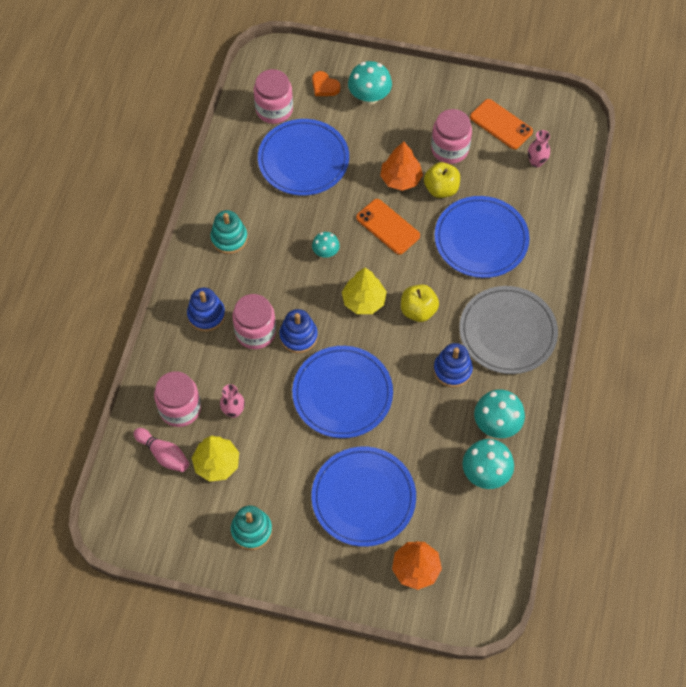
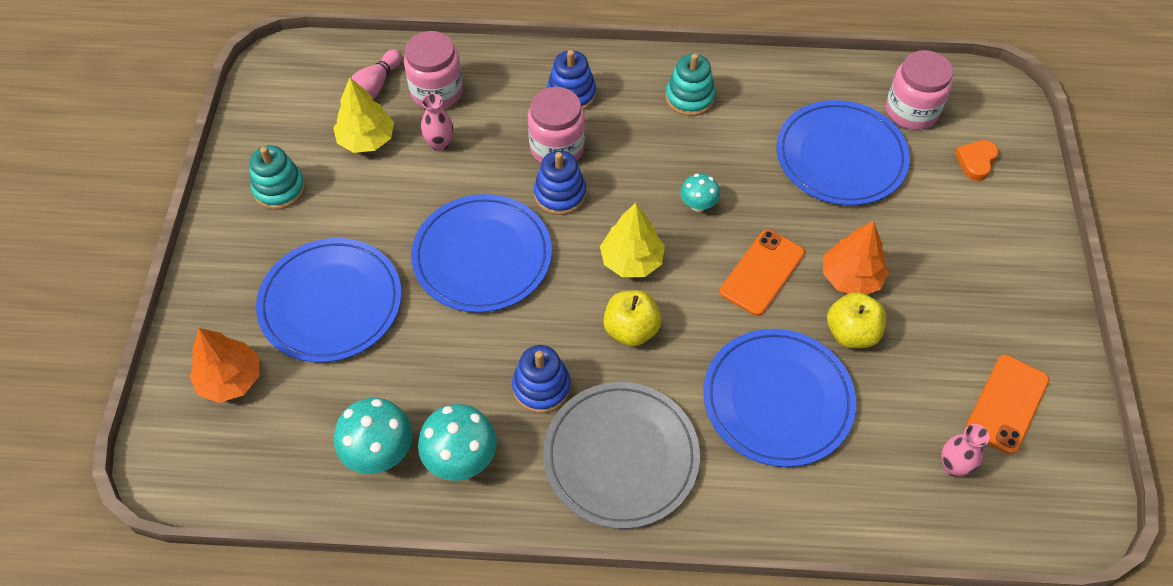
camera: 80 degrees right, 5 degrees down
turquoise mushroom [348,61,392,105] -> none
pink jar [431,109,472,164] -> none

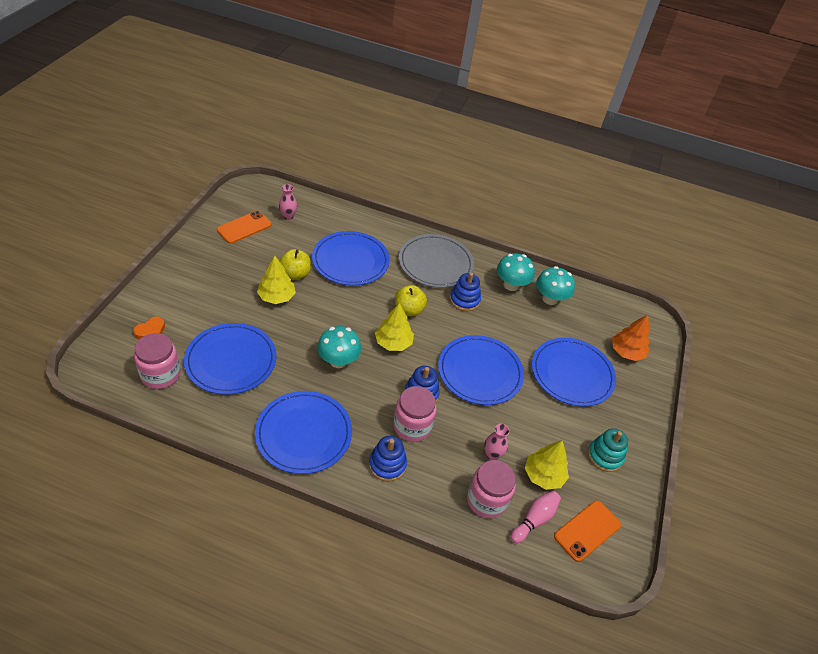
camera: 170 degrees left, 10 degrees down
turquoise stacking toy [666,53,716,116] -> blue plate [255,391,352,474]
turquoise mushroom [680,174,720,212] -> turquoise mushroom [317,326,361,368], size x1.70
orange phone [720,230,805,316] -> orange phone moved to [554,500,621,562]
orange tree [823,221,889,295] -> yellow tree [257,256,296,304]

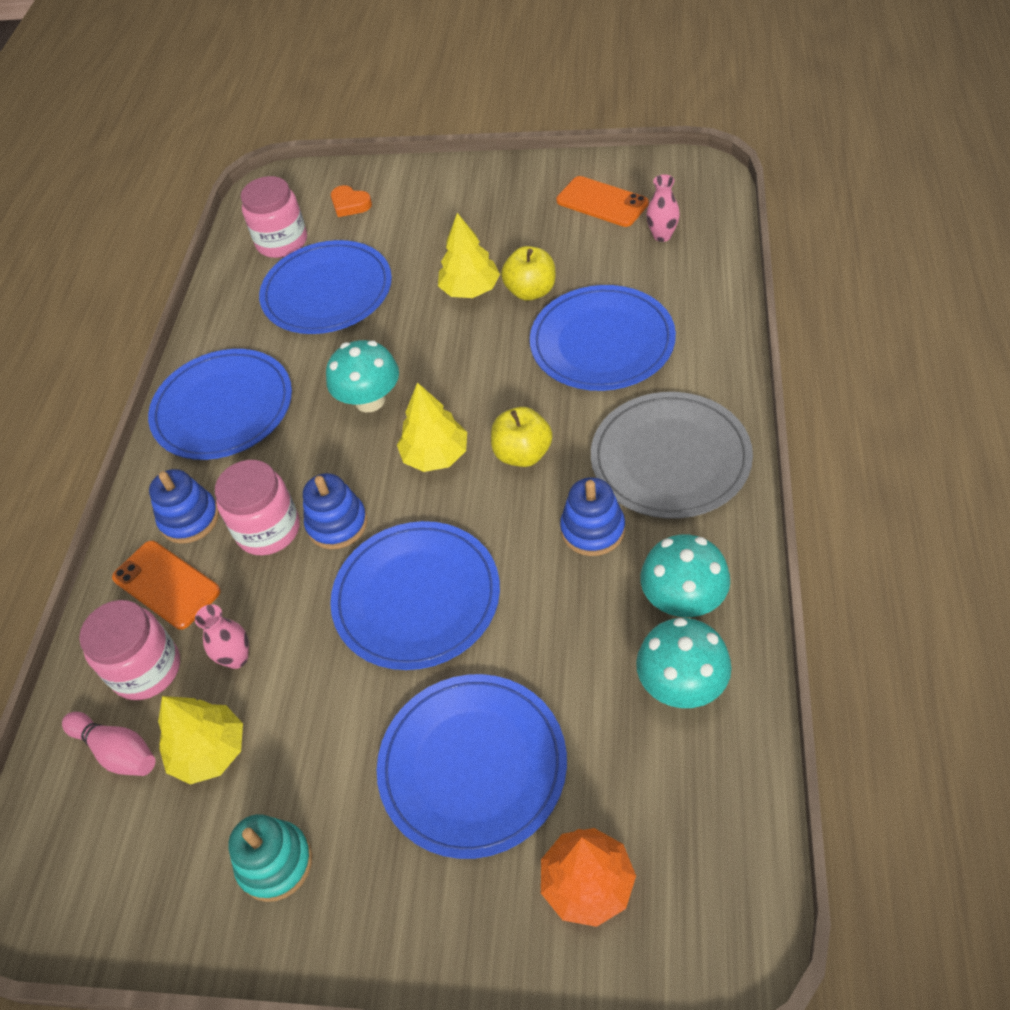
camera: 90 degrees right, 5 degrees up
orange phone [554,500,621,562] -> orange phone moved to [112,541,220,630]

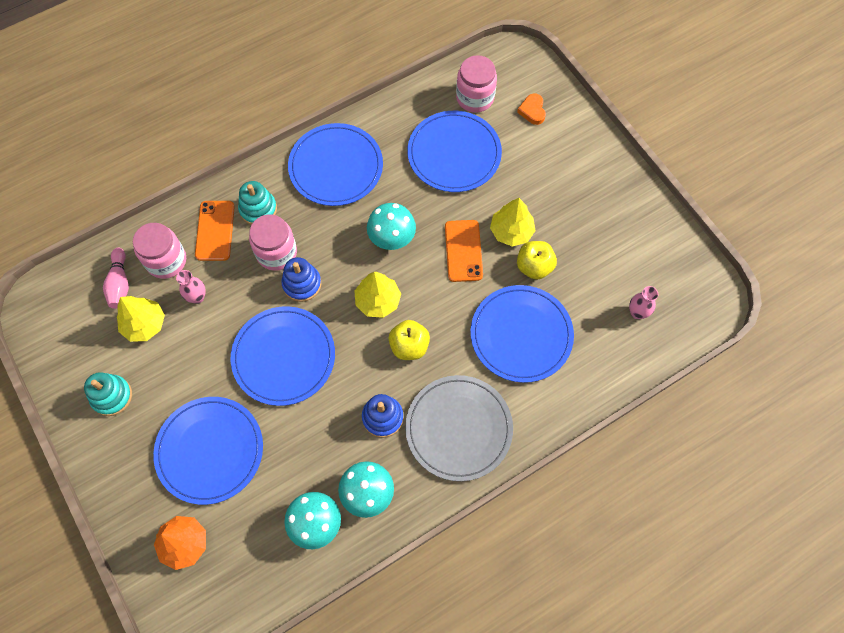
camera: 45 degrees right, 15 degrees up
blue stacking toy [149,469,219,544] -> turquoise stacking toy [238,181,277,225]
orange phone [556,176,649,227] -> orange phone moved to [445,220,483,282]

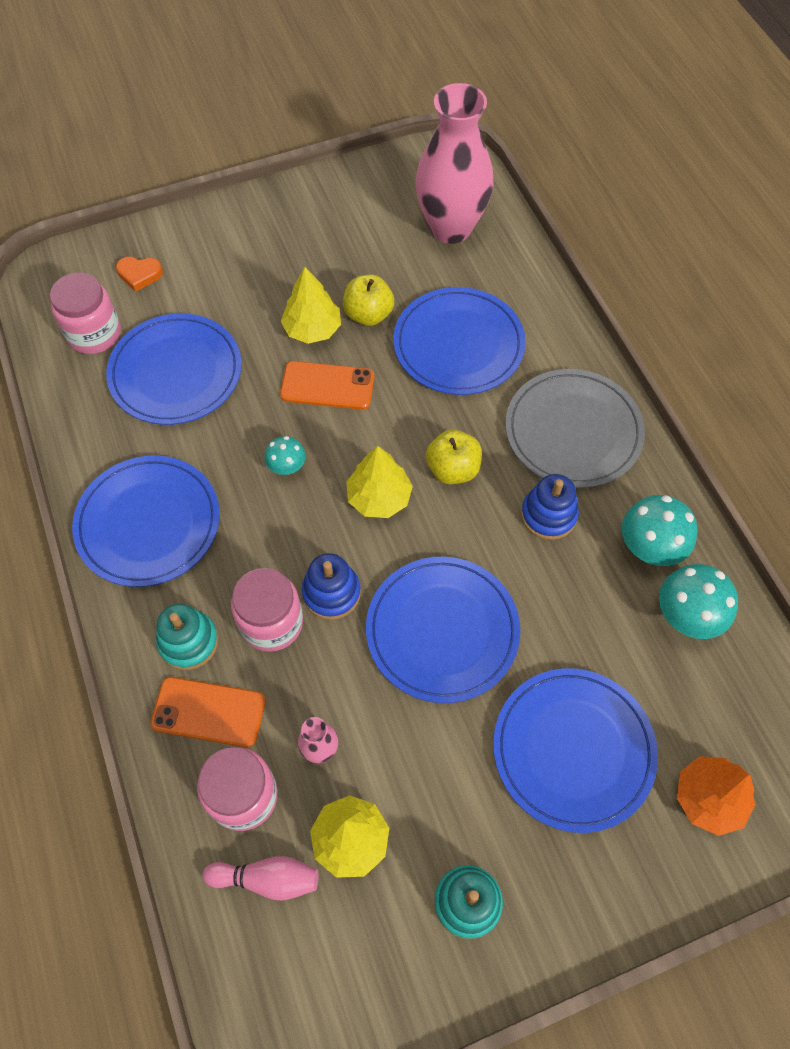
camera: 80 degrees left, 5 degrees down
turquoise mushroom [367,203,416,250] -> turquoise mushroom [264,436,306,475], size x0.59
pink vase [629,286,658,319] -> pink vase [415,83,494,244], size x2.49

